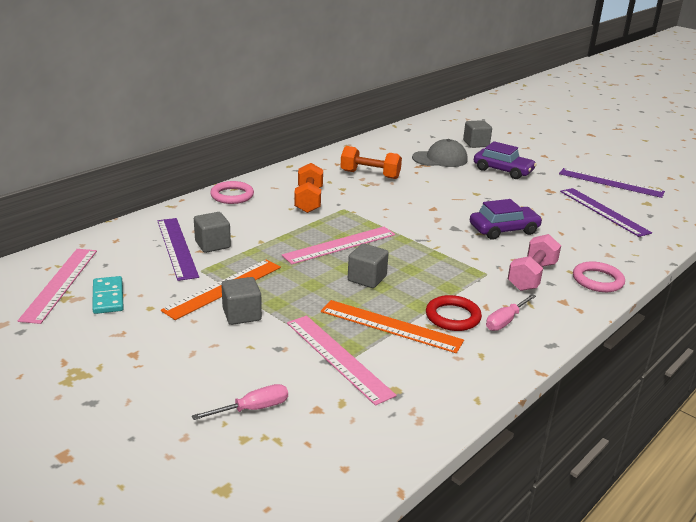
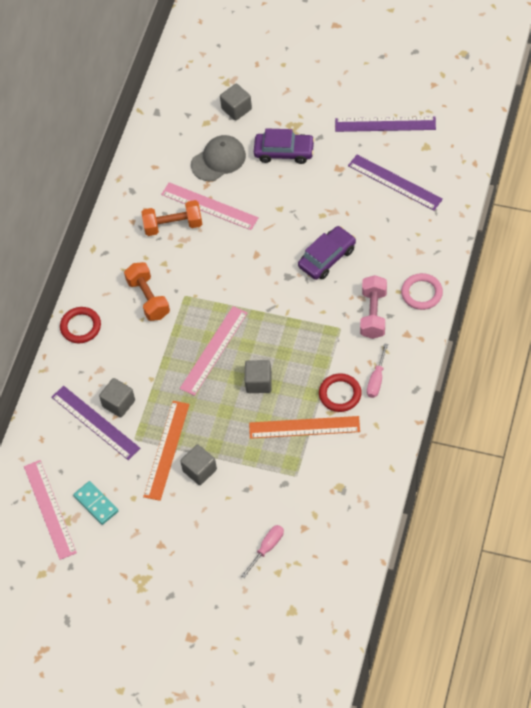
camera: 20 degrees left, 30 degrees up
pink ring [210,181,254,204] -> red ring [60,307,101,343]
pink ruler [287,316,397,406] -> pink ruler moved to [161,182,259,230]

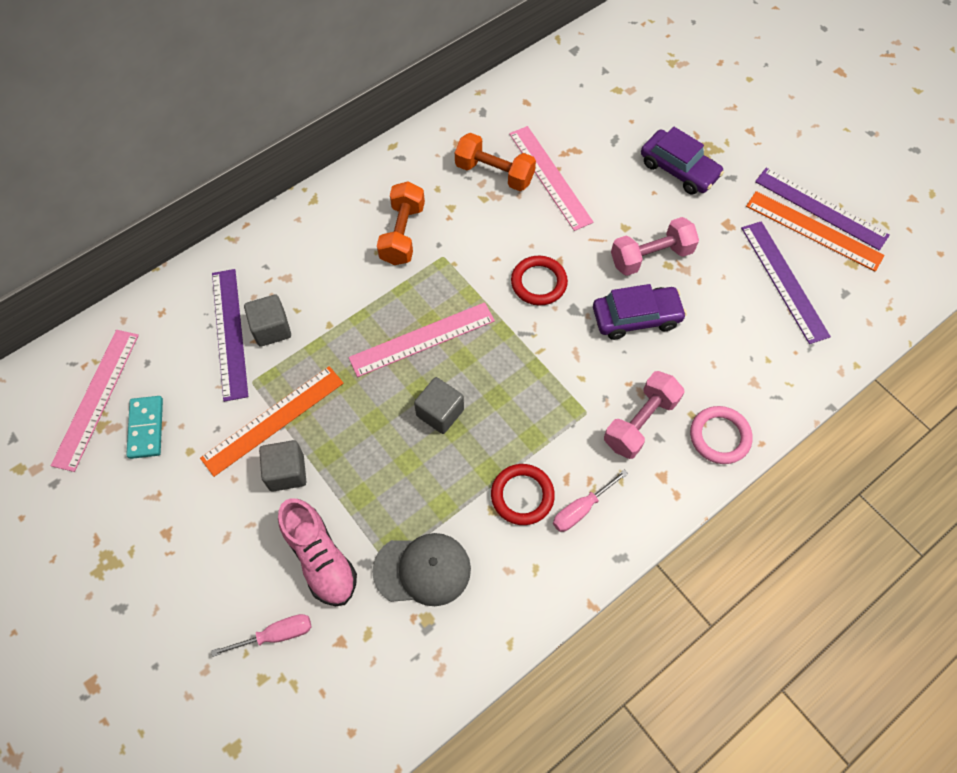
camera: 30 degrees right, 5 degrees up
red ring [60,307,101,343] -> red ring moved to [511,256,568,305]
grey cap [191,135,246,181] -> grey cap moved to [372,533,471,606]
grey cube [220,84,252,121] -> none
orange ruler [249,416,360,439] -> orange ruler moved to [746,191,885,272]
none -> pink shoe [278,498,357,606]
none -> pink dumbbell [611,217,699,276]

